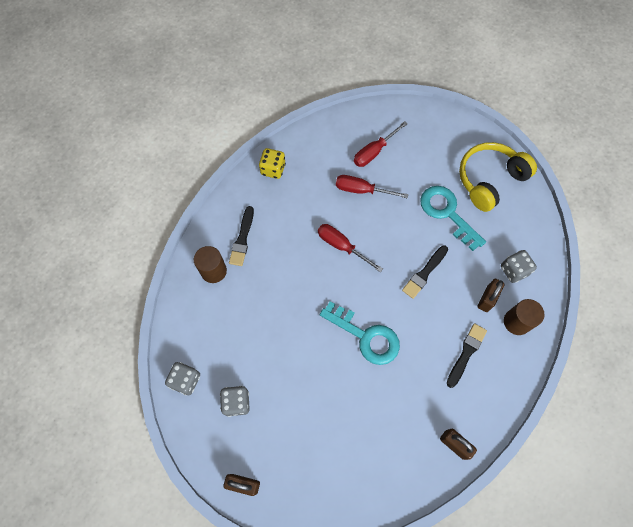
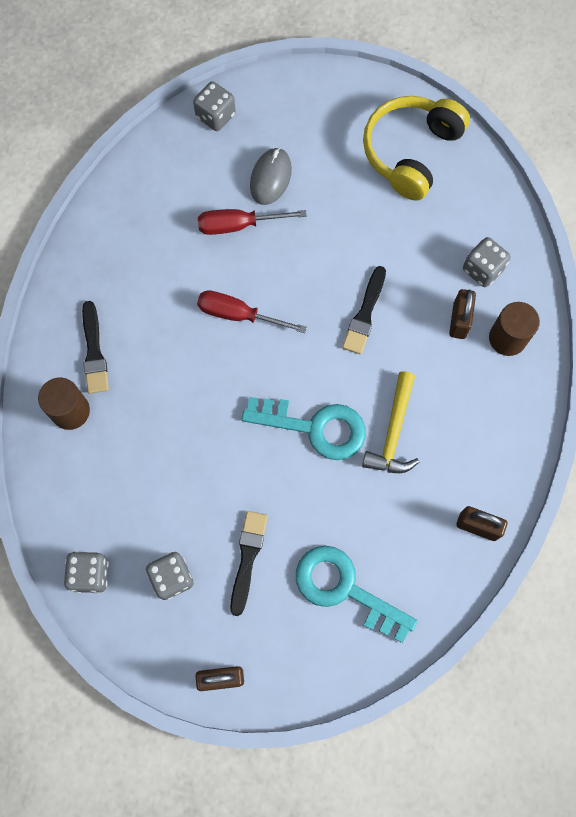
camera: 20 degrees left, 5 degrees up
yellow dice [259,148,286,179] -> none
red screwdriver [354,121,408,167] -> none
turquoise key [420,186,486,251] -> turquoise key moved to [296,546,418,643]
black brush [447,323,487,388] -> black brush moved to [230,511,268,616]
none -> grey dice [193,81,236,131]
none -> grey mouse [250,148,292,205]
none -> yellow hammer [362,371,419,473]

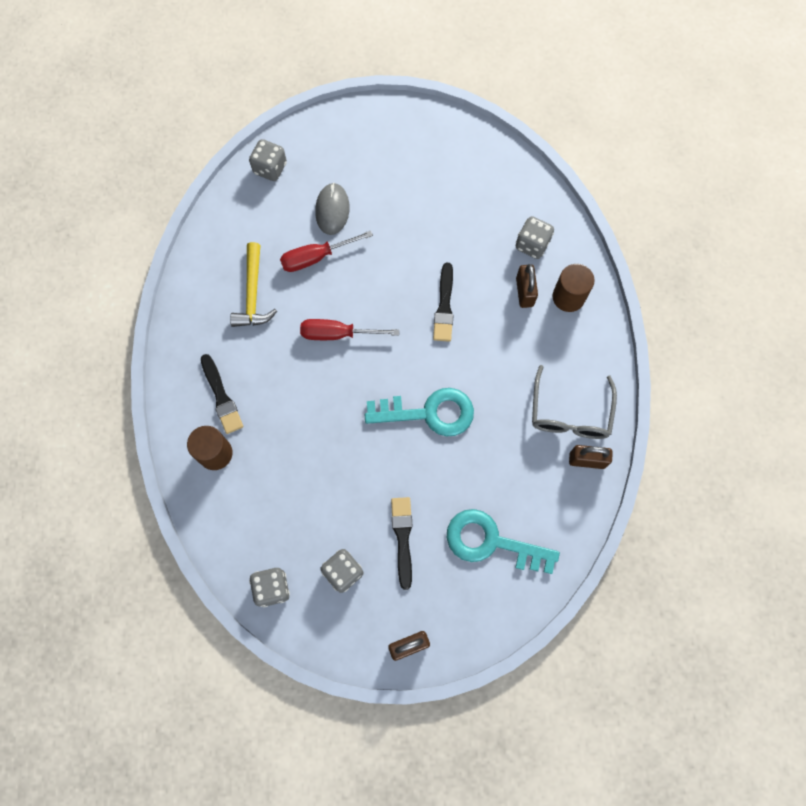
camera: 15 degrees left, 0 degrees up
yellow hammer [362,371,419,473] -> yellow hammer moved to [230,242,277,327]
yellow headphones [363,96,470,201] -> none
none -> grey glasses [532,365,617,439]

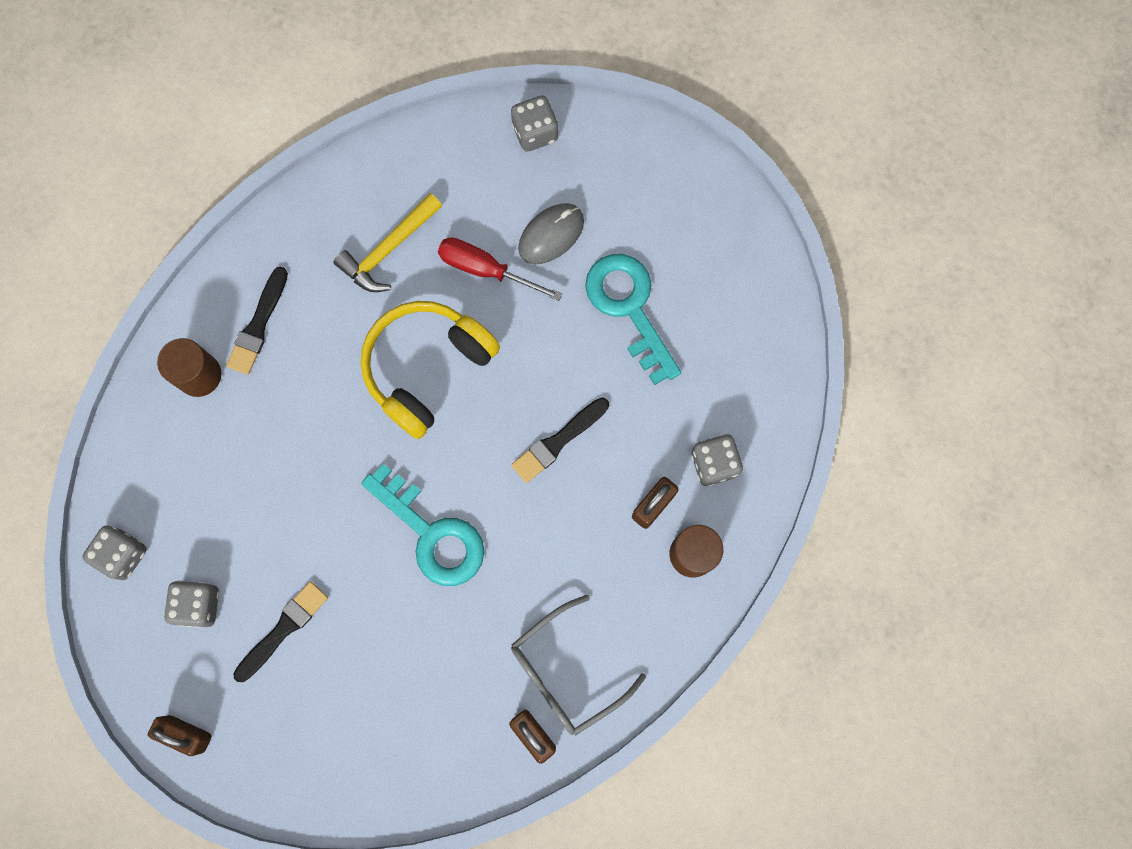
camera: 45 degrees right, 5 degrees up
red screwdriver [300,319,399,340] -> yellow headphones [361,301,500,439]
turquoise key [447,509,560,574] -> turquoise key moved to [585,254,681,385]

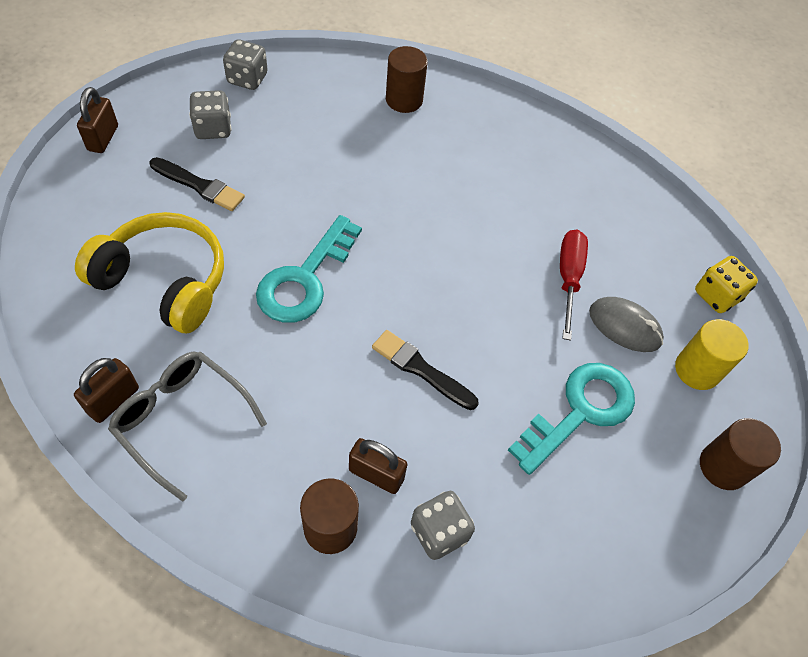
camera: 70 degrees right, 20 degrees down
black brush [226,267,288,375] -> none
yellow hammer [333,193,442,292] -> none
yellow headphones [361,301,500,439] -> yellow headphones moved to [75,212,224,333]
grey dice [511,95,559,152] -> yellow dice [695,256,758,313]
none -> yellow cylinder [675,319,749,390]
none -> brown cylinder [700,418,781,490]

